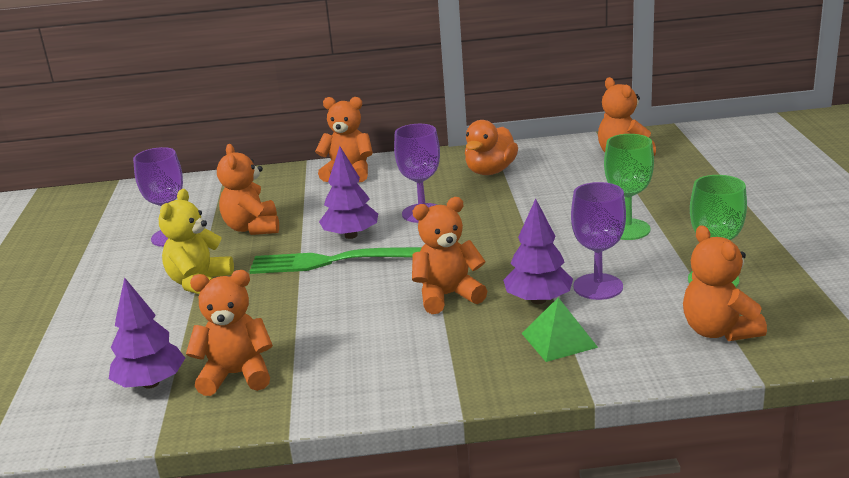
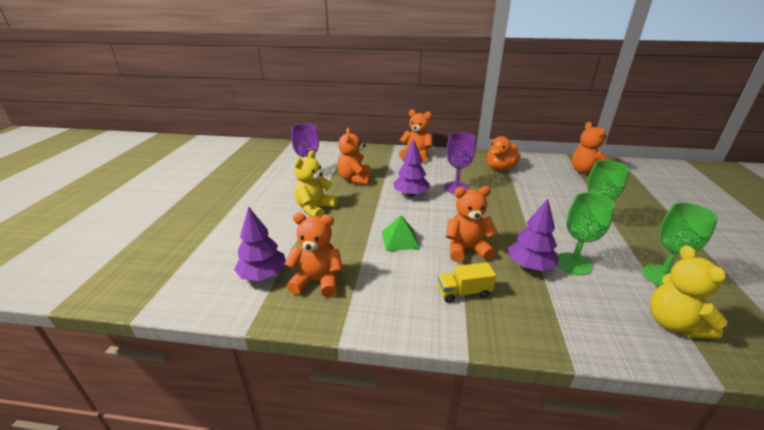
camera: 10 degrees right, 5 degrees up
green fork [249,247,422,274] -> none
green pyramid [521,297,598,362] -> green pyramid moved to [382,215,420,251]
purple goblet [571,182,626,300] -> green goblet [557,192,615,275]
orange teddy bear [683,225,767,341] -> yellow teddy bear [650,246,728,339]
none -> yellow truck [437,262,496,303]

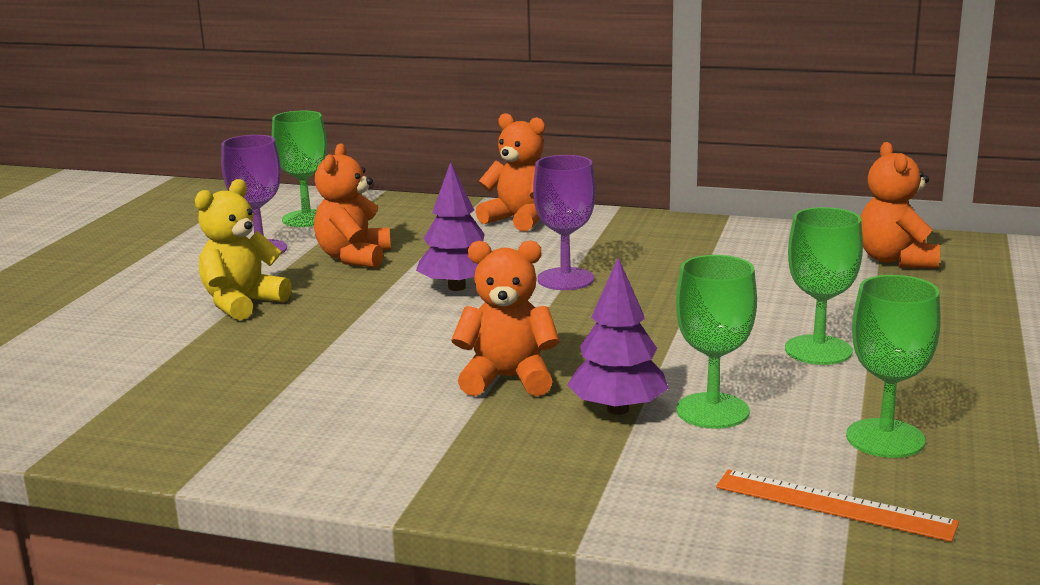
camera: 10 degrees right, 10 degrees down
purple tree [234,206,286,281] -> none
orange teddy bear [284,213,343,298] -> none
green pyramid [382,215,420,251] -> none
yellow truck [437,262,496,303] -> none
orange duck [487,136,521,171] -> none
yellow teddy bear [650,246,728,339] -> orange ruler [716,469,959,542]
none -> green goblet [272,111,327,227]

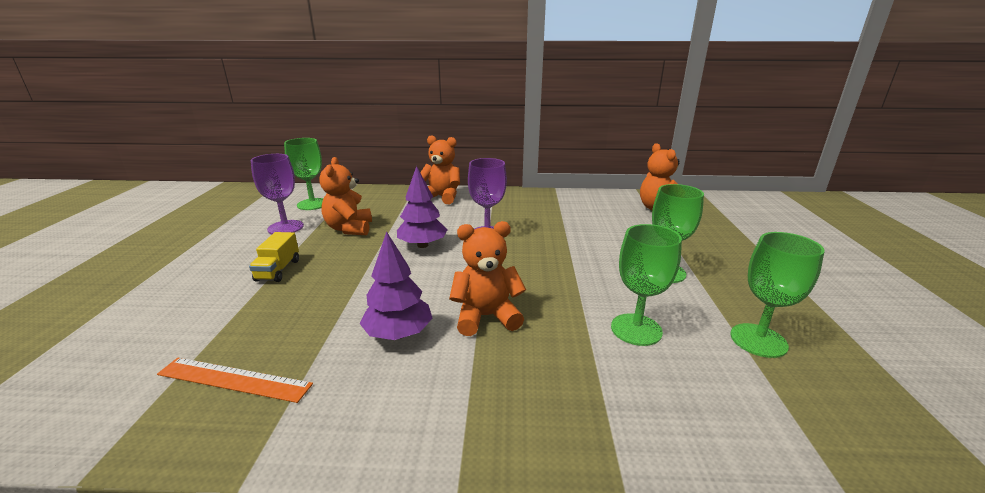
camera: 15 degrees left, 5 degrees up
yellow teddy bear [195,179,292,320] -> yellow truck [249,232,299,282]
purple tree [567,257,669,415] -> purple tree moved to [359,231,433,340]
orange ruler [716,469,959,542] -> orange ruler moved to [157,358,313,403]

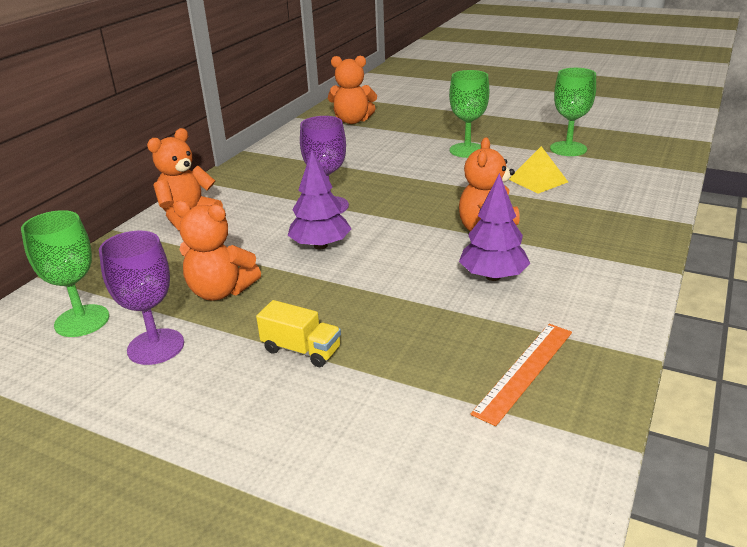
camera: 65 degrees left, 5 degrees up
green goblet [611,224,682,346] -> yellow pyramid [509,146,568,193]

